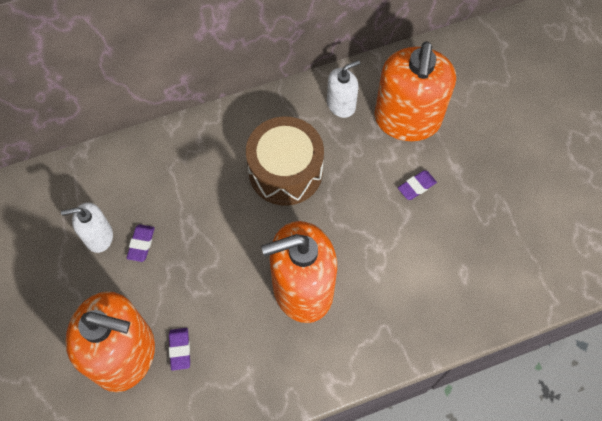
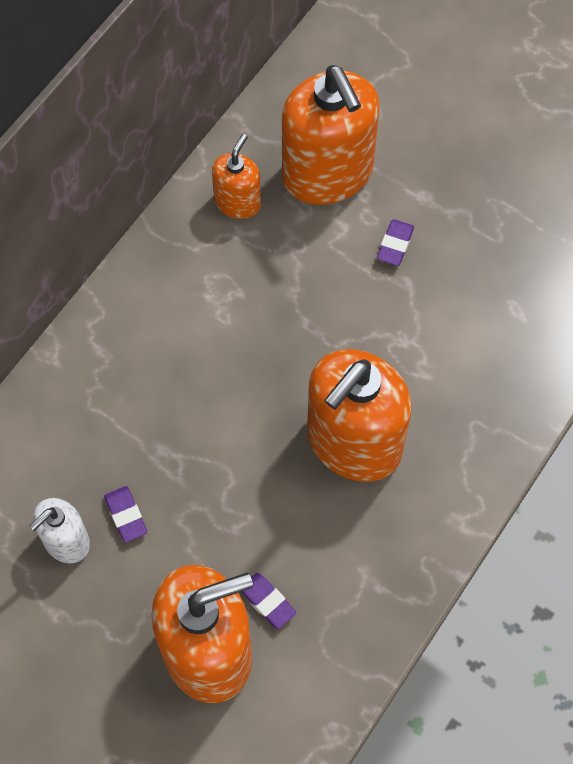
camera: 35 degrees left, 0 degrees up
brown drum [246,117,324,206] -> none
white soap dispenser [327,60,360,118] -> orange soap dispenser [212,134,261,219]

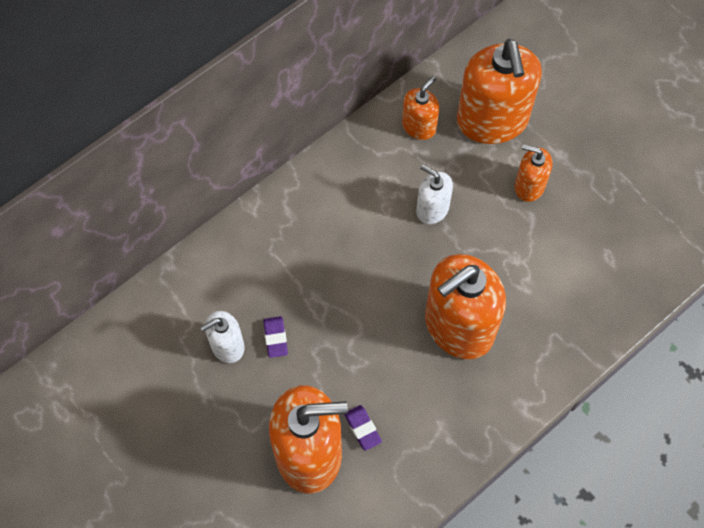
camera: 15 degrees right, 0 degrees up
purple eraser [377,219,414,266] -> orange soap dispenser [515,144,552,202]
none -> white soap dispenser [416,165,453,224]

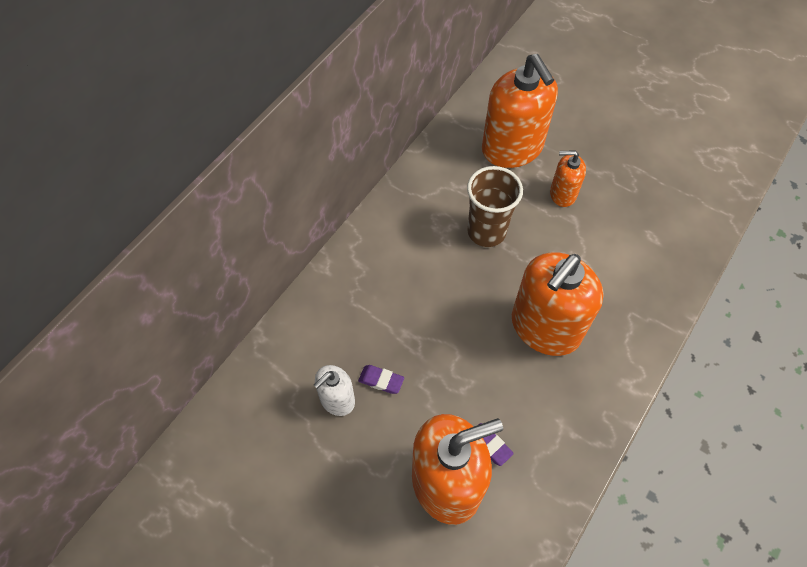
camera: 15 degrees left, 5 degrees down
purple eraser [263,316,288,358] -> purple eraser turned 45 degrees counterclockwise [358,365,404,394]
orange soap dispenser [402,76,439,140] -> none
white soap dispenser [416,165,453,224] -> brown cup [467,166,523,247]

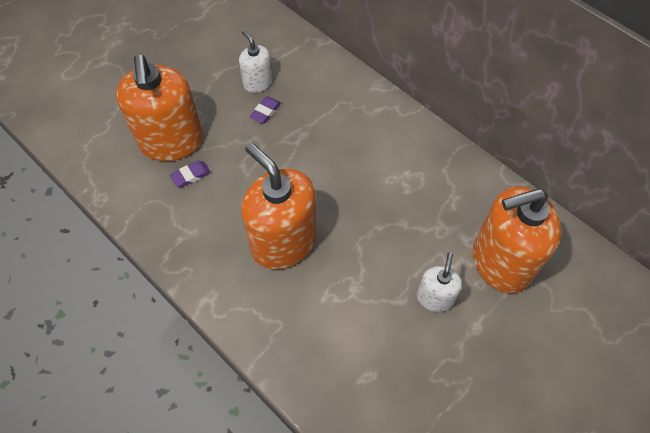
camera: 100 degrees right, 0 degrees up
brown cup [467,166,523,247] -> none
orange soap dispenser [550,150,586,207] -> white soap dispenser [417,253,462,312]

